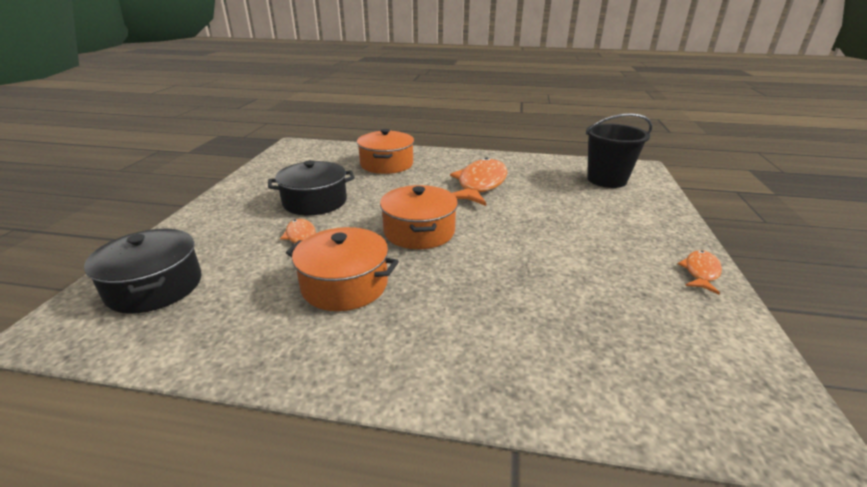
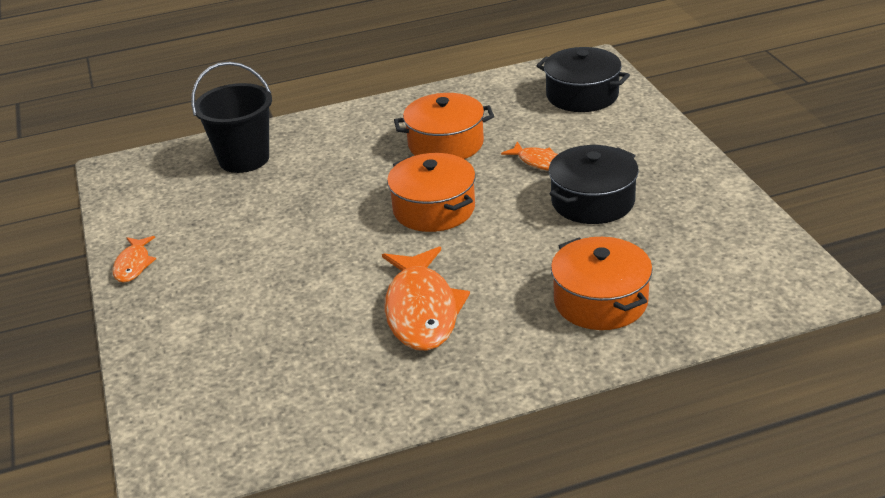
camera: 155 degrees right, 5 degrees up
black bucket [586,113,652,188] -> black bucket moved to [191,62,272,173]

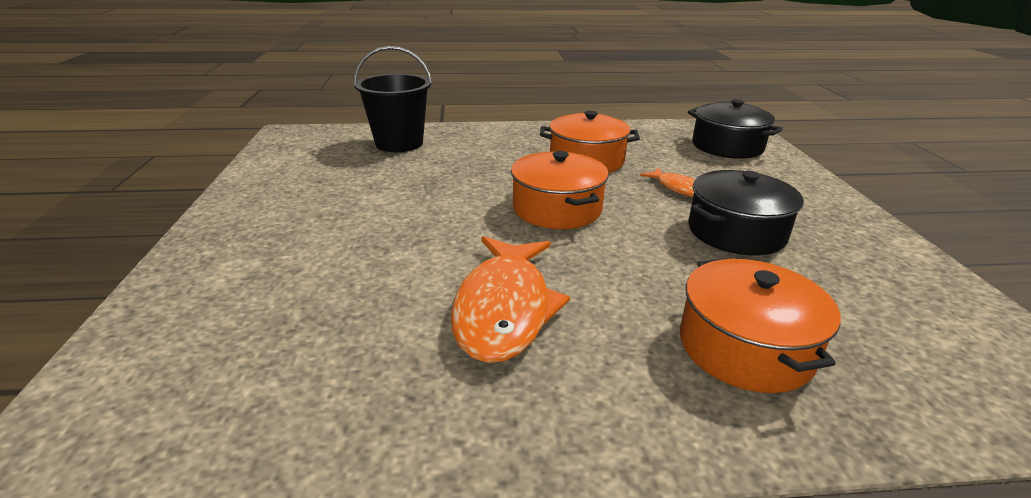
camera: 10 degrees right, 5 degrees down
orange fish [113,236,156,283] -> none

